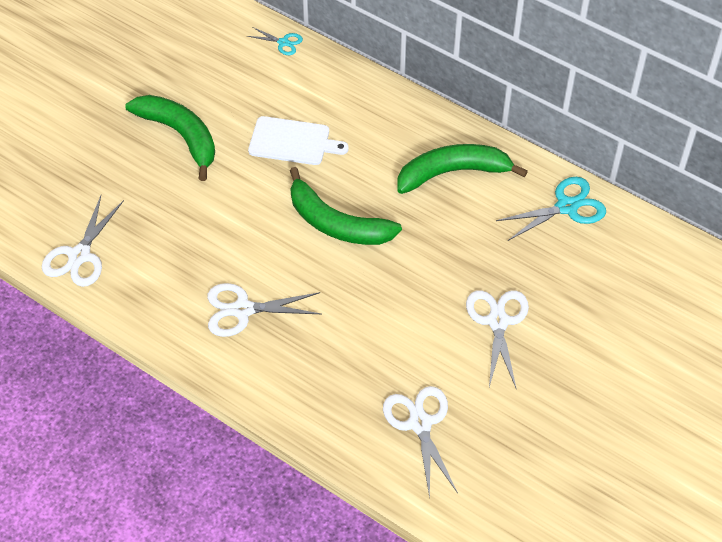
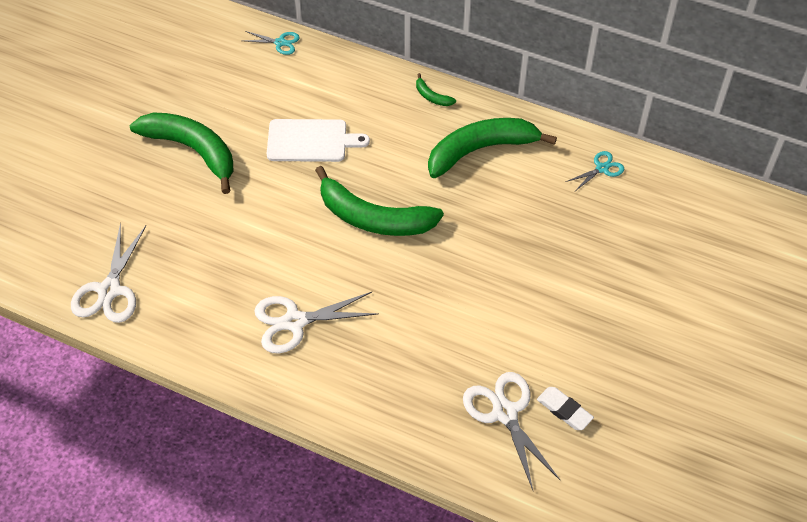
camera: 10 degrees left, 0 degrees up
white scissors [466,290,529,390] -> none
turquoise scissors [496,177,606,241] -> turquoise scissors [566,151,624,192], size x0.55
none -> green banana [416,73,456,106]
none -> white eraser [537,387,594,430]

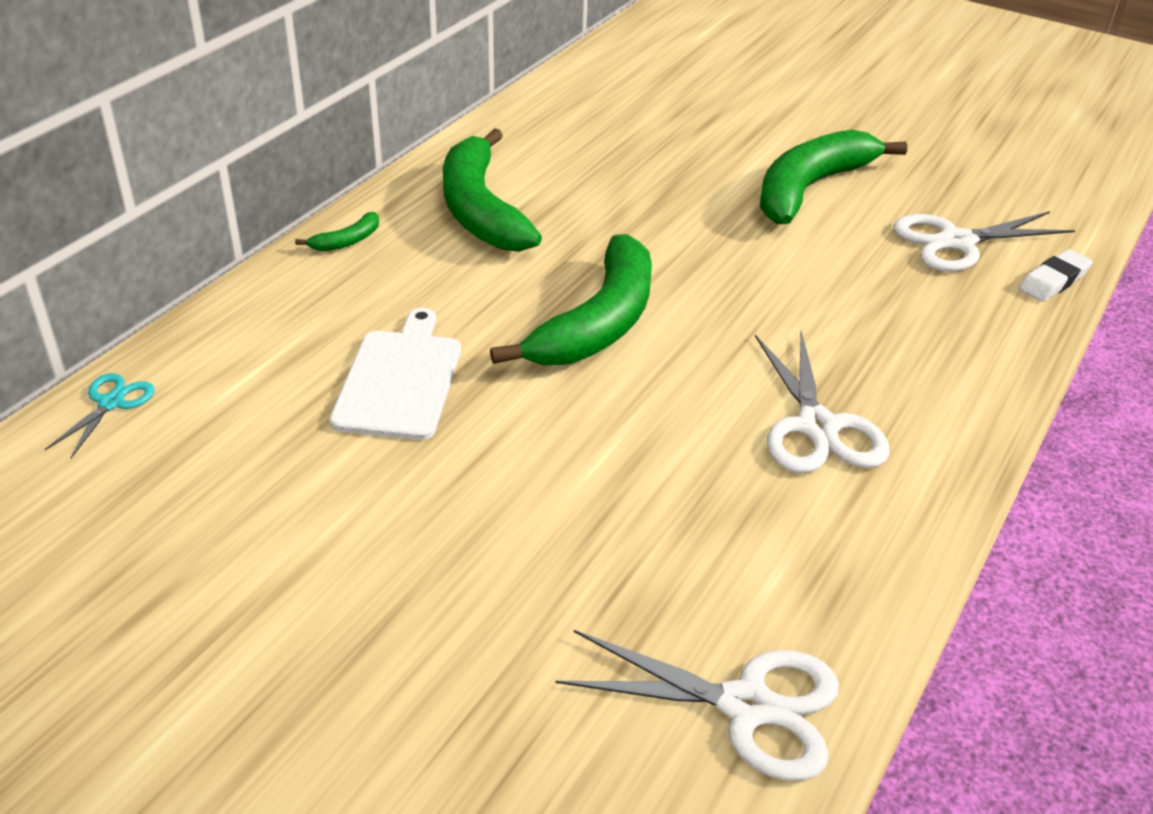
camera: 85 degrees left, 15 degrees down
green banana [130,112,233,194] -> green banana moved to [760,130,907,224]
white eraser [537,387,594,430] -> white eraser moved to [1019,249,1093,302]
turquoise scissors [566,151,624,192] -> none

